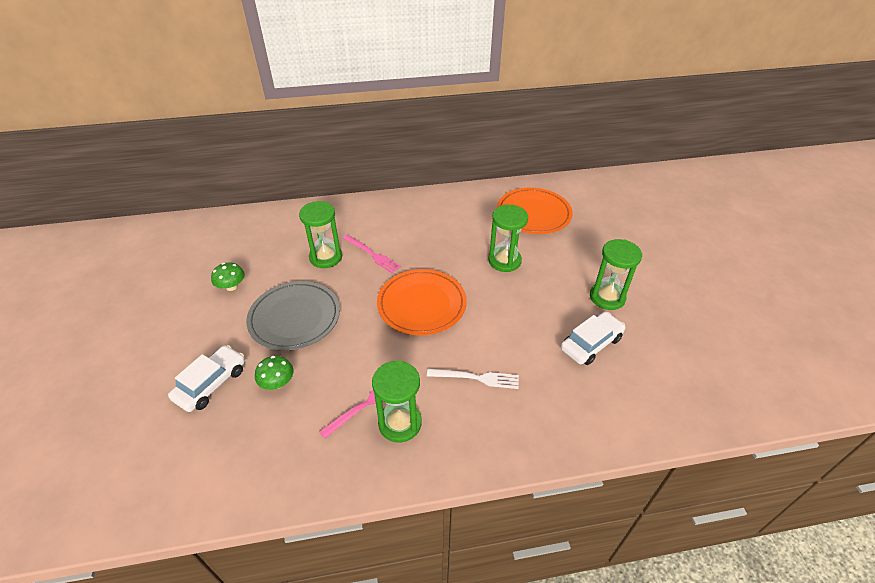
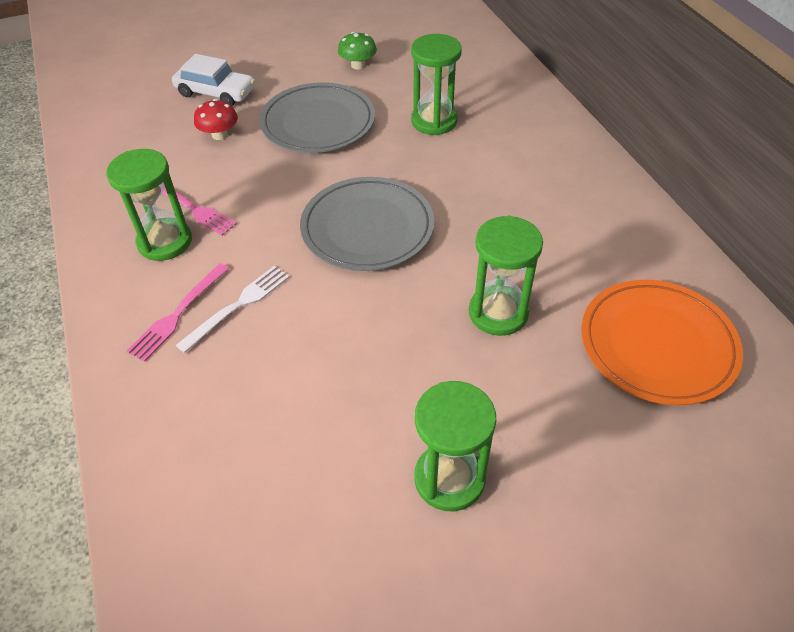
camera: 80 degrees right, 5 degrees up
green mushroom [255,356,294,390] -> red mushroom [194,99,238,140]
pink fork [343,235,401,273] -> pink fork moved to [127,263,230,362]
orange plate [377,269,467,335] -> grey plate [300,177,434,271]
white fork [427,369,519,389] -> white fork turned 135 degrees counterclockwise [176,266,290,353]
white car [561,312,625,365] -> none

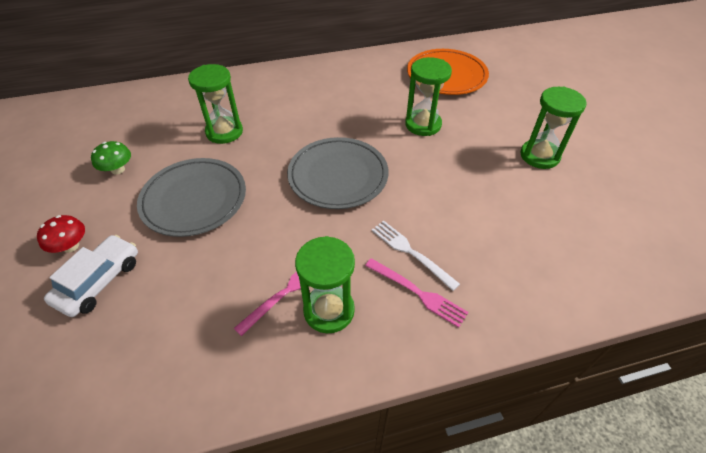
camera: 85 degrees left, 0 degrees up
red mushroom [194,99,238,140] -> red mushroom moved to [37,215,85,253]

